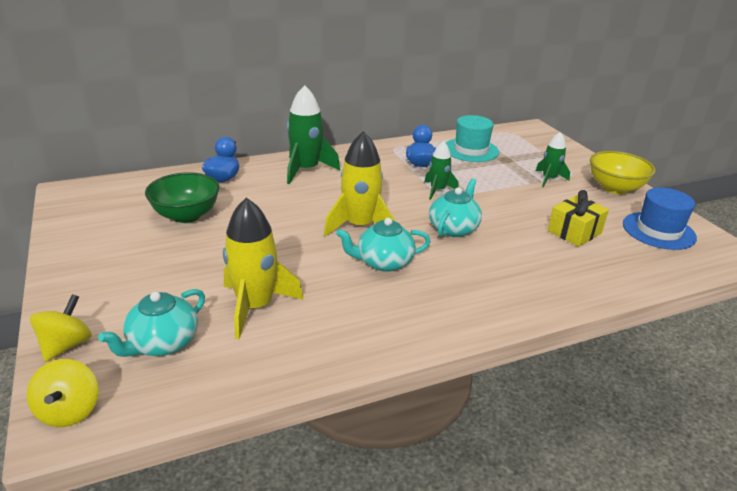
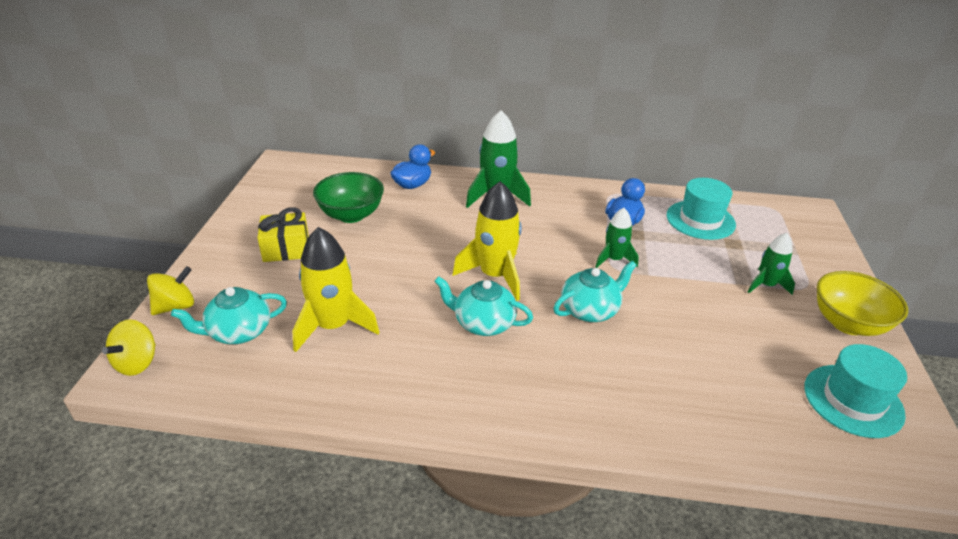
camera: 30 degrees right, 5 degrees up
yellow gift [548,190,609,247] -> yellow gift moved to [258,207,309,262]
blue hat [623,187,697,250] -> turquoise hat [804,344,907,438]

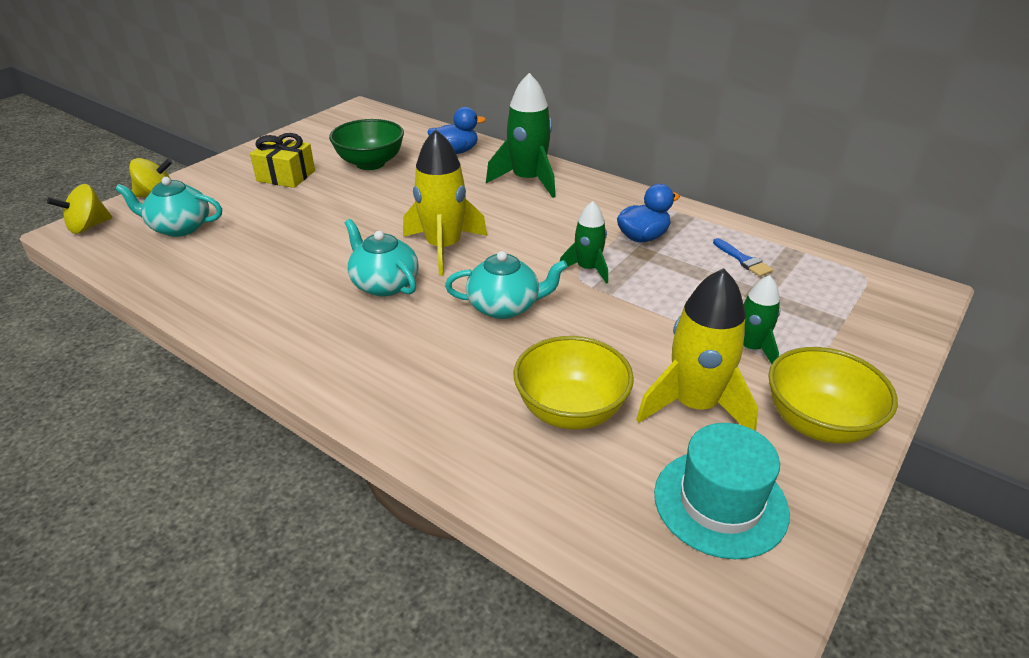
camera: 30 degrees right, 0 degrees up
yellow rocket [292,227,379,352] -> yellow rocket moved to [636,268,758,431]
turquoise hat [666,178,736,240] -> blue brush [713,238,773,277]
none -> yellow bowl [514,336,634,429]

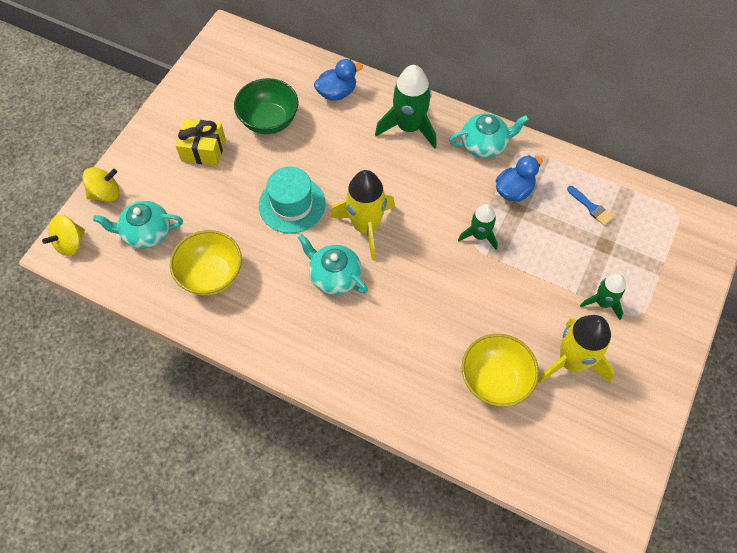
camera: 10 degrees left, 25 degrees up
turquoise teapot [445,251,568,319] -> turquoise teapot moved to [449,113,529,158]
turquoise hat [654,423,790,559] -> turquoise hat moved to [259,166,325,233]
yellow bowl [768,347,898,443] -> yellow bowl moved to [170,230,242,296]

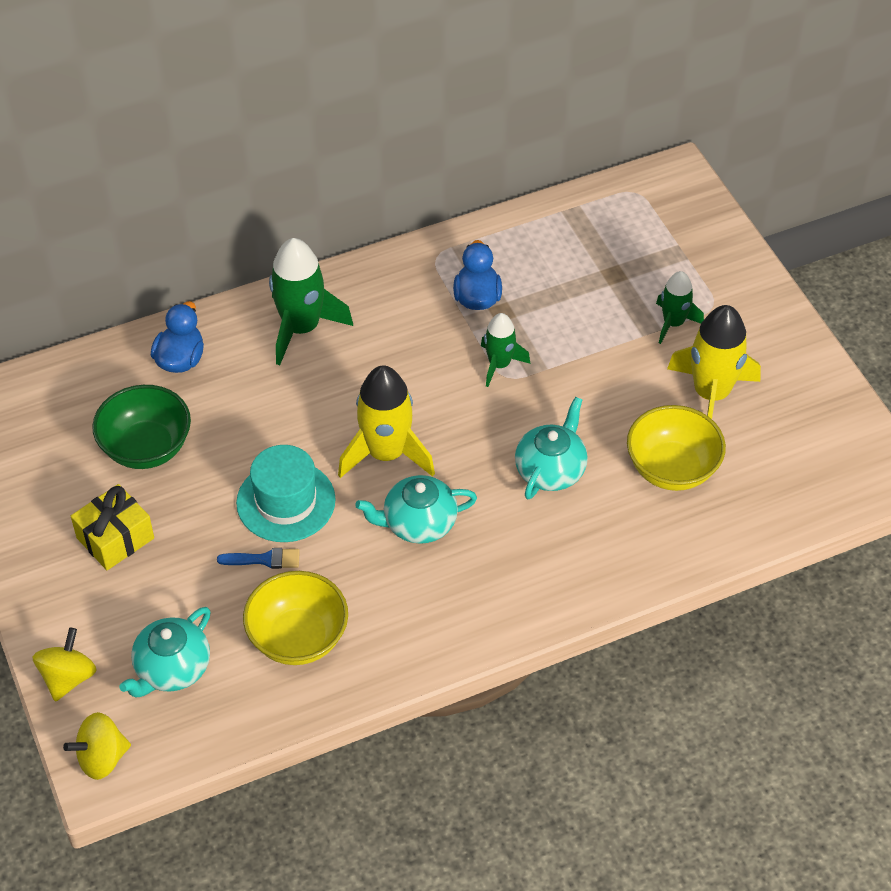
camera: 50 degrees left, 10 degrees down
yellow spinning top [42,215,85,256] -> yellow spinning top turned 75 degrees clockwise [63,712,131,780]
turquoise teapot [449,113,529,158] -> turquoise teapot moved to [515,397,588,499]
blue brush [567,186,614,226] -> blue brush moved to [217,548,300,569]

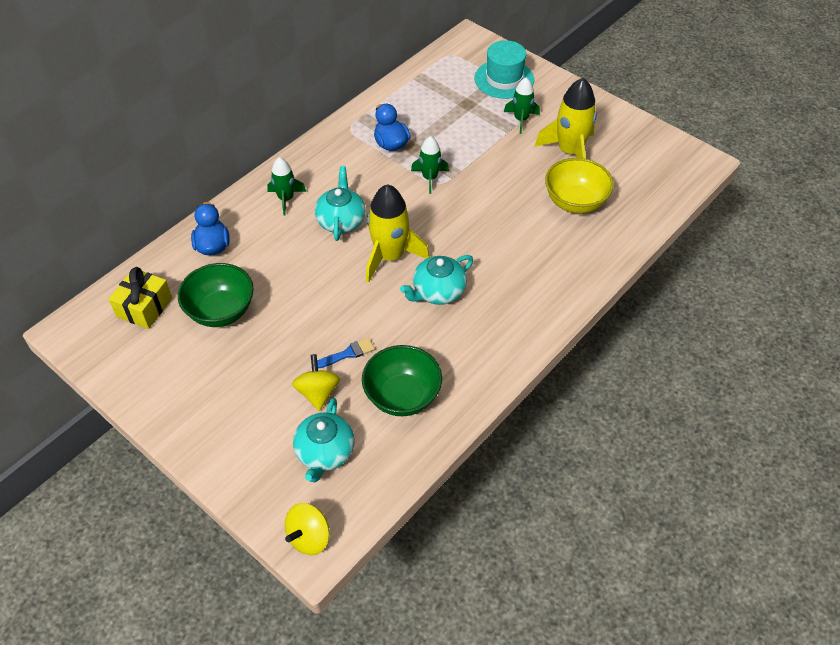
camera: 25 degrees left, 0 degrees up
yellow spinning top [33,628,97,702] -> yellow spinning top moved to [292,354,340,411]
yellow gift [71,484,154,570] -> yellow gift moved to [109,267,172,329]
turquoise hat [236,445,336,542] -> turquoise hat moved to [474,40,534,99]
yellow bowl [243,571,348,665] -> green bowl [362,345,442,416]
green rocket [269,238,353,365] -> green rocket [267,157,306,215], size x0.59
turquoise teapot [515,397,588,499] -> turquoise teapot moved to [315,166,366,241]

